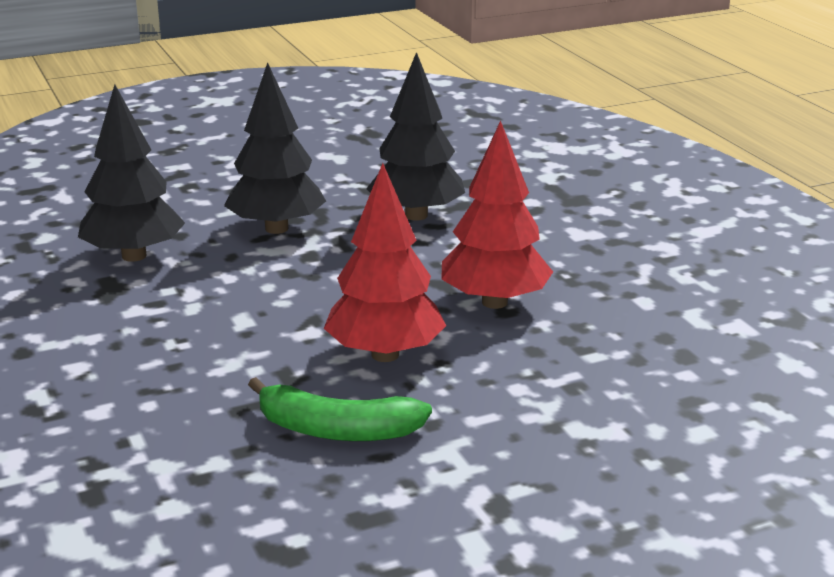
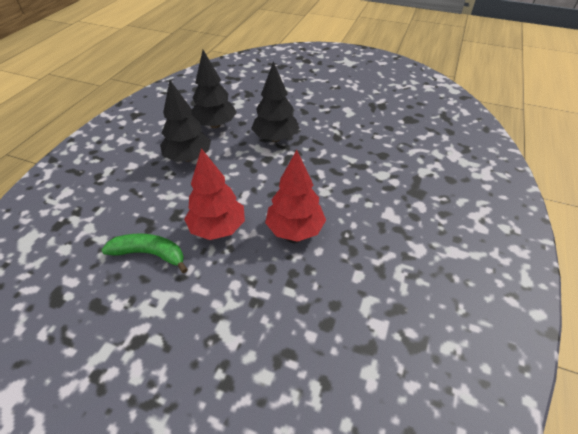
camera: 45 degrees right, 20 degrees up
green banana [248,377,432,441] -> green banana turned 135 degrees clockwise [102,233,188,273]
black tree [366,52,465,221] -> black tree moved to [160,80,211,162]

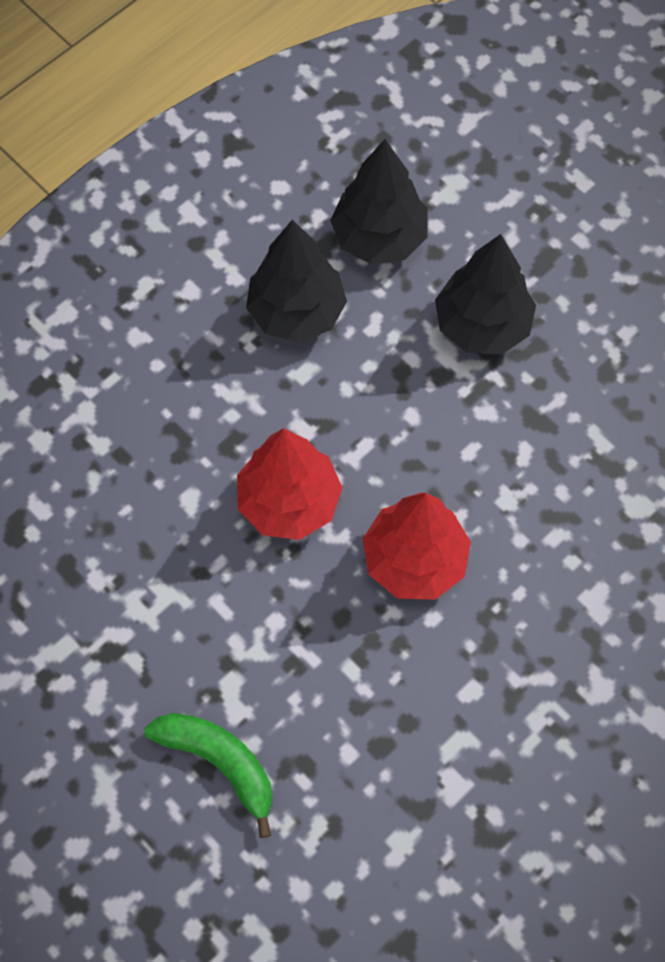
camera: 25 degrees right, 20 degrees up
green banana [102,233,188,273] -> green banana moved to [144,713,272,838]

